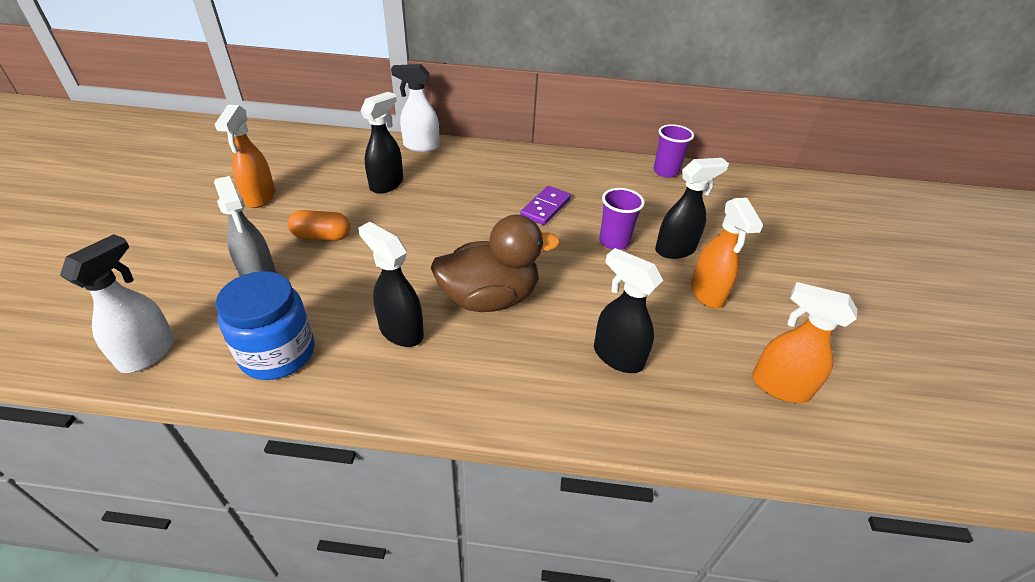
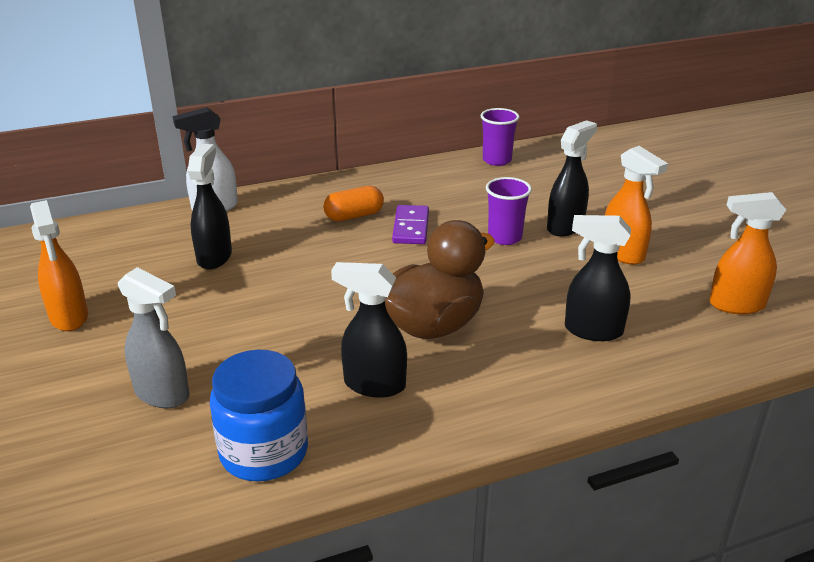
camera: 25 degrees left, 10 degrees down
white spray bottle [60,234,175,373] -> none
orange capsule [288,210,351,241] -> orange capsule moved to [323,186,384,221]

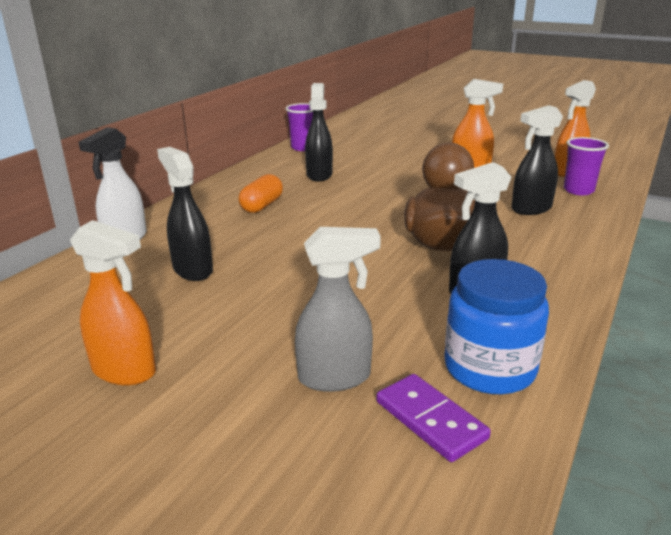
camera: 40 degrees left, 5 degrees down
purple domino [392,205,429,244] -> purple domino moved to [376,374,491,462]
purple cup [486,177,532,245] -> purple cup moved to [564,137,609,195]
black spray bottle [547,120,597,236] -> black spray bottle moved to [305,83,333,182]

